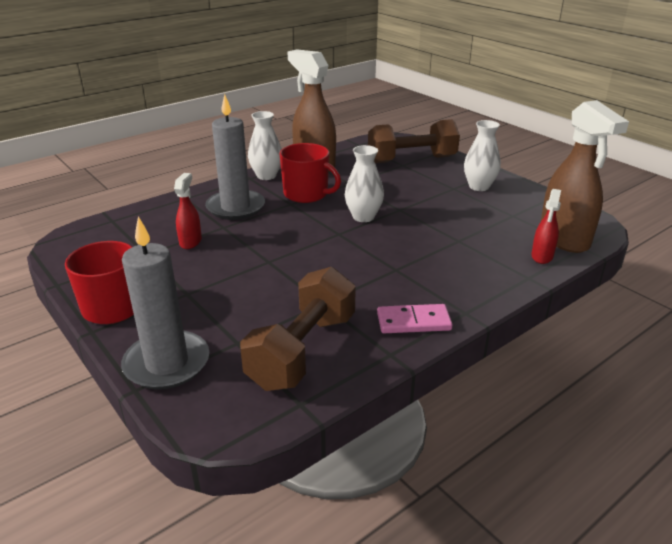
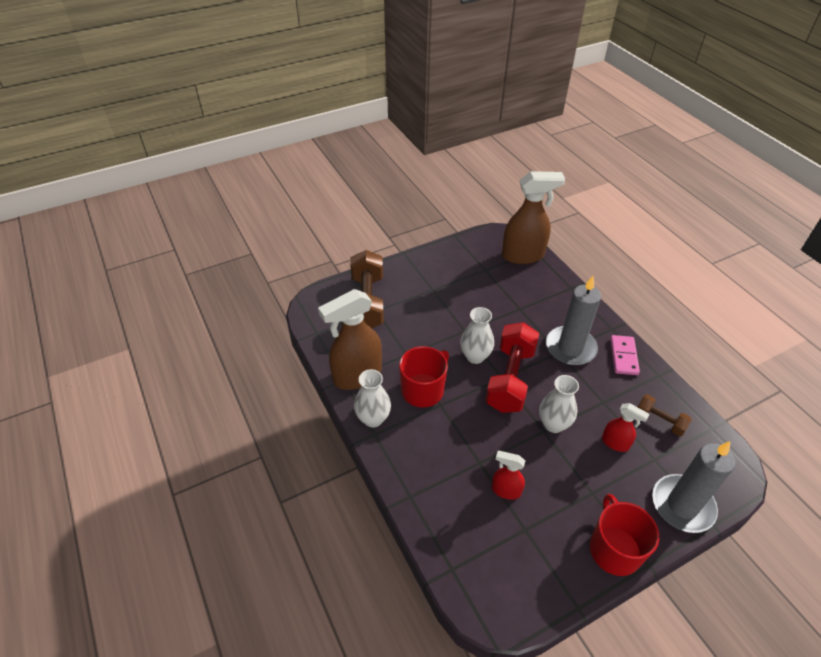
camera: 80 degrees left, 15 degrees up
grey candle [205,94,265,220] -> grey candle moved to [546,276,601,365]
brown dumbbell [240,267,356,391] -> brown dumbbell [638,394,692,436], size x0.51
white vase [464,120,501,191] -> white vase moved to [539,375,579,433]
red spray bottle [531,189,561,264] -> red spray bottle moved to [602,403,649,452]
none -> red dumbbell [485,322,539,413]

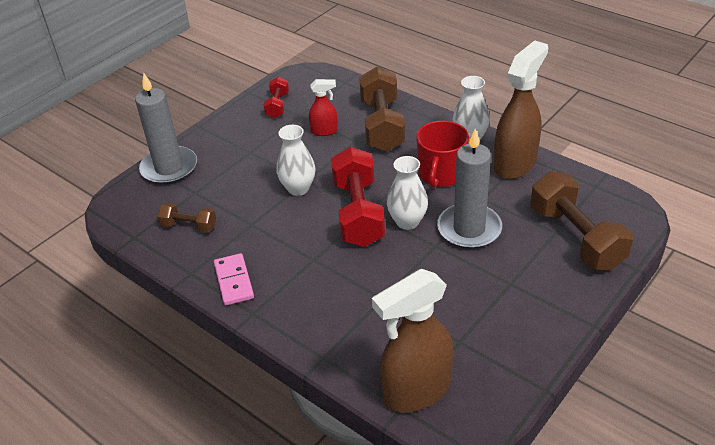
camera: 160 degrees right, 5 degrees down
grey candle [546,276,601,365] -> grey candle moved to [437,129,502,249]
red mug [590,494,659,576] -> none
red spray bottle [602,403,649,452] -> none
none -> red dumbbell [264,77,289,118]
none -> brown dumbbell [359,67,405,152]

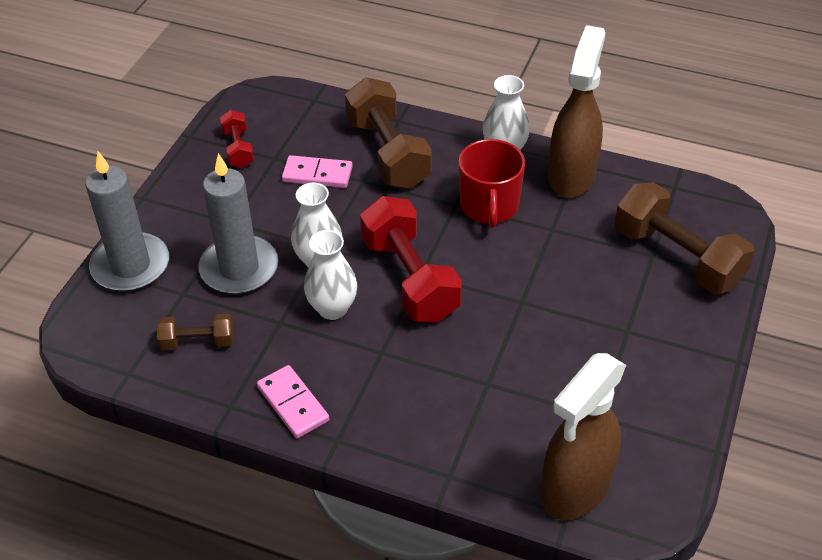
camera: 20 degrees left, 5 degrees up
red spray bottle [309,79,338,136] -> pink domino [282,155,353,188]
white vase [387,156,428,230] -> white vase moved to [304,230,357,320]
grey candle [437,129,502,249] -> grey candle moved to [198,153,278,295]

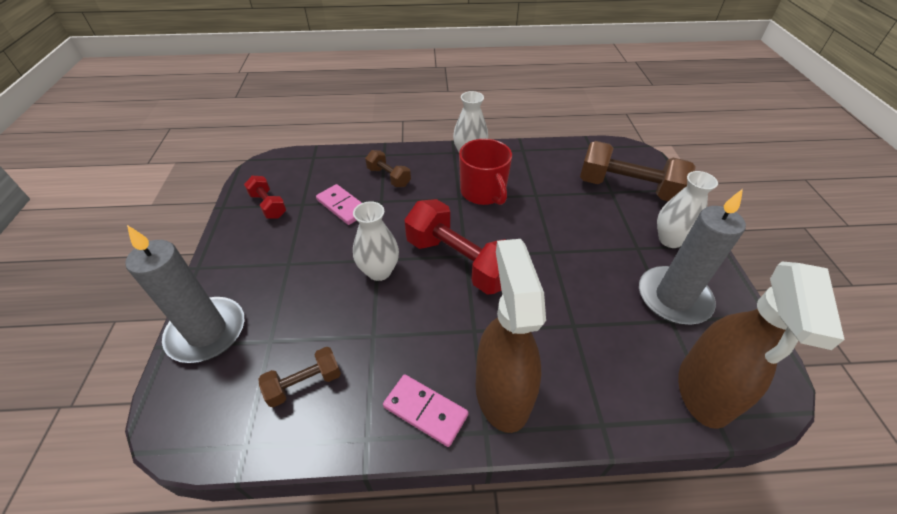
camera: 25 degrees left, 0 degrees up
grey candle [198,153,278,295] -> grey candle moved to [639,189,746,325]
pink domino [282,155,353,188] -> pink domino turned 60 degrees clockwise [316,184,362,225]
white vase [304,230,357,320] -> white vase moved to [657,171,718,248]
brown dumbbell [345,77,432,189] -> brown dumbbell [365,150,411,187], size x0.51
brown spray bottle [548,25,605,198] -> brown spray bottle moved to [476,239,546,433]

